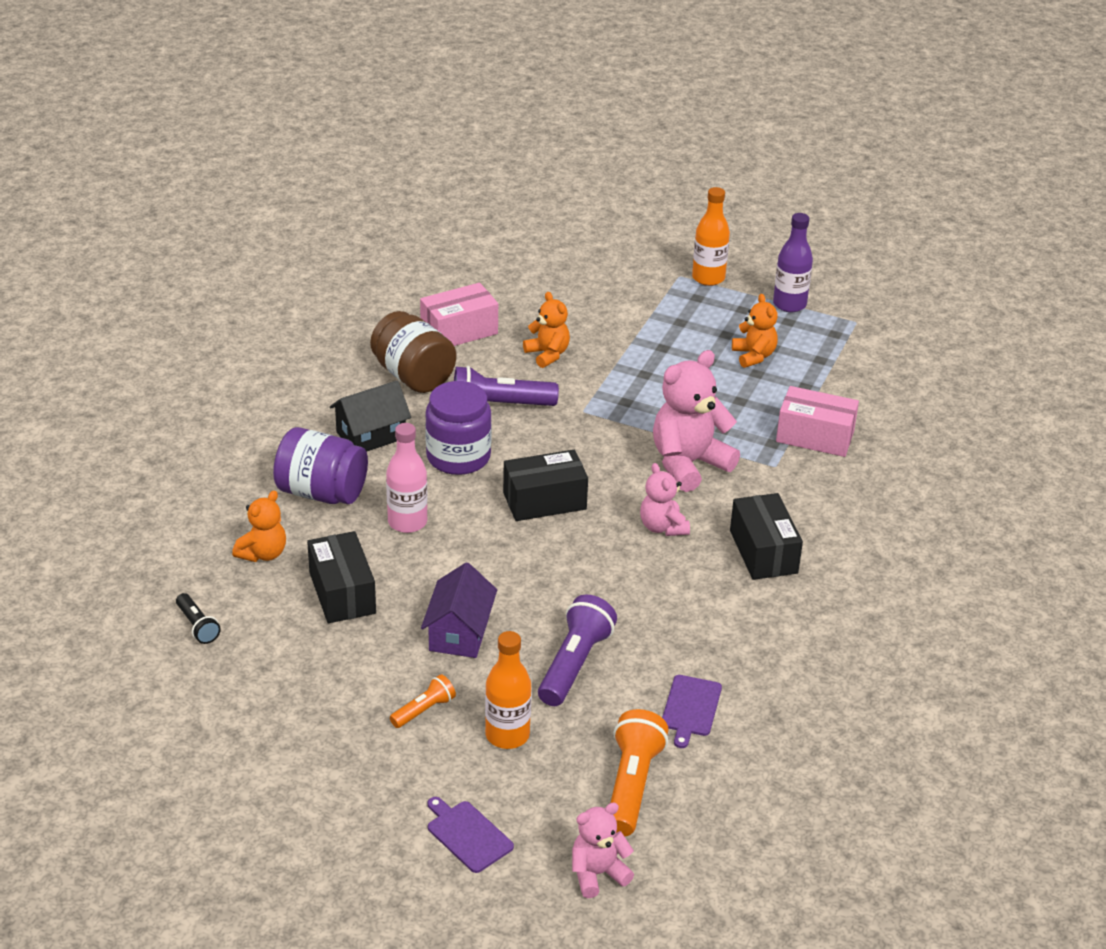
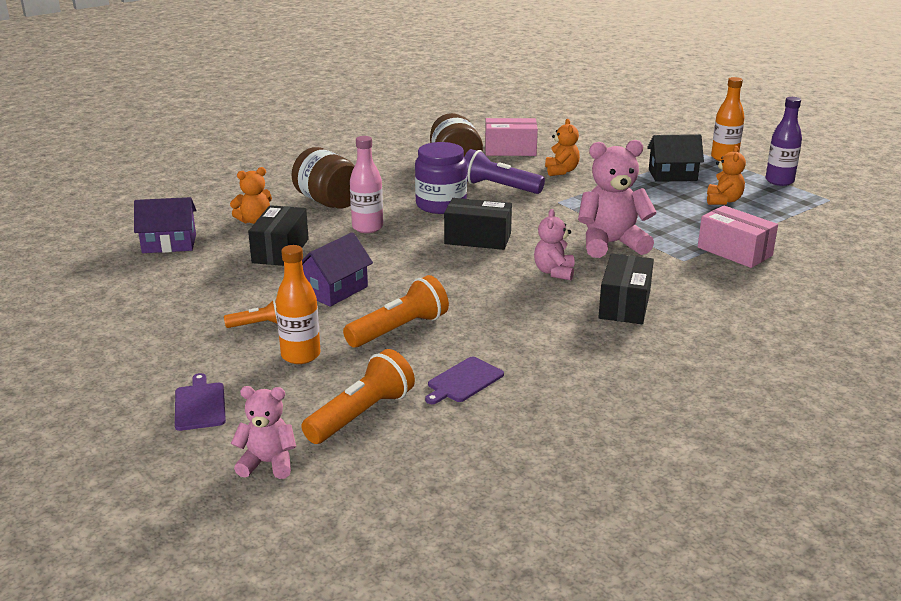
camera: 30 degrees right, 10 degrees down
black flashlight [176,593,221,644] -> purple house [134,197,197,253]
purple jar [273,427,368,504] -> brown jar [291,147,354,208]
black house [330,381,411,452] -> black house moved to [647,134,704,182]
purple flashlight [538,595,617,706] -> orange flashlight [343,275,449,348]

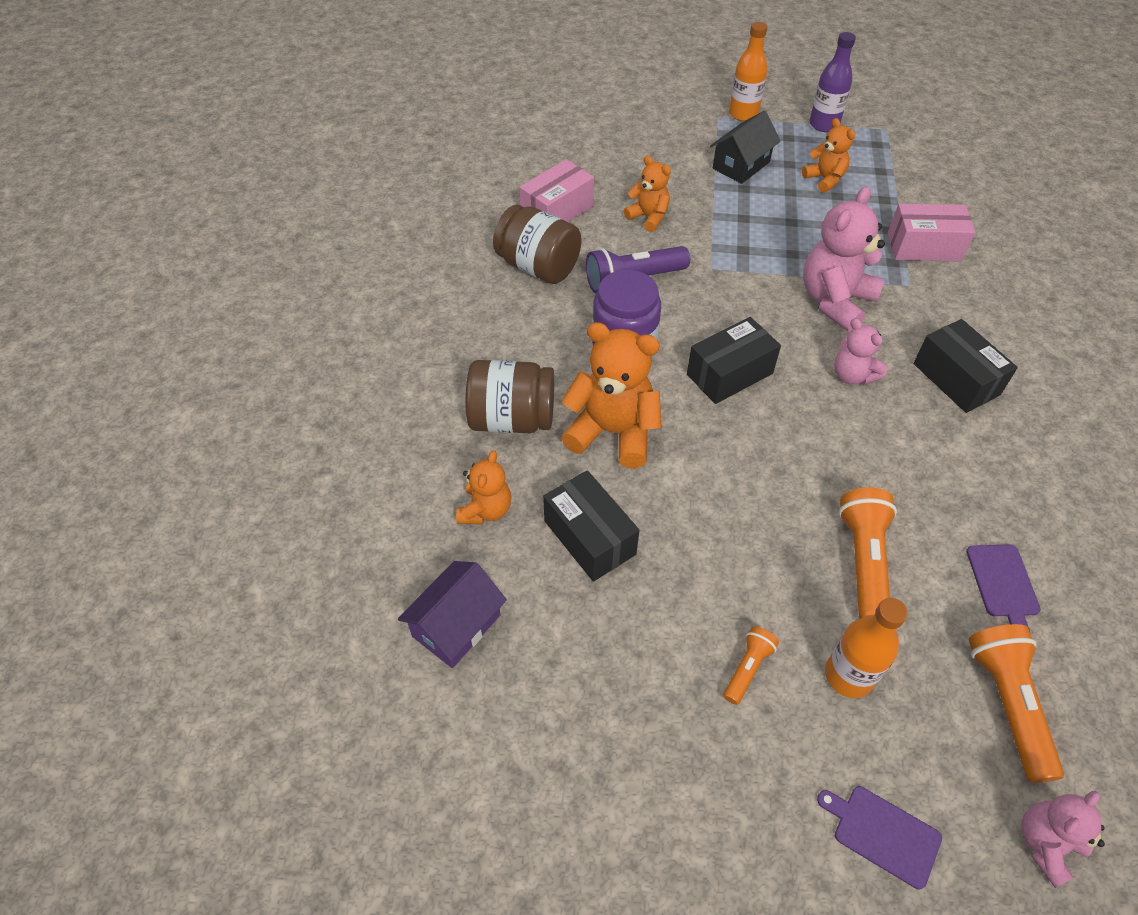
camera: 45 degrees left, 25 degrees up
purple house [302,232,373,307] -> none
pink bottle [350,136,383,233] -> orange teddy bear [561,322,662,468]

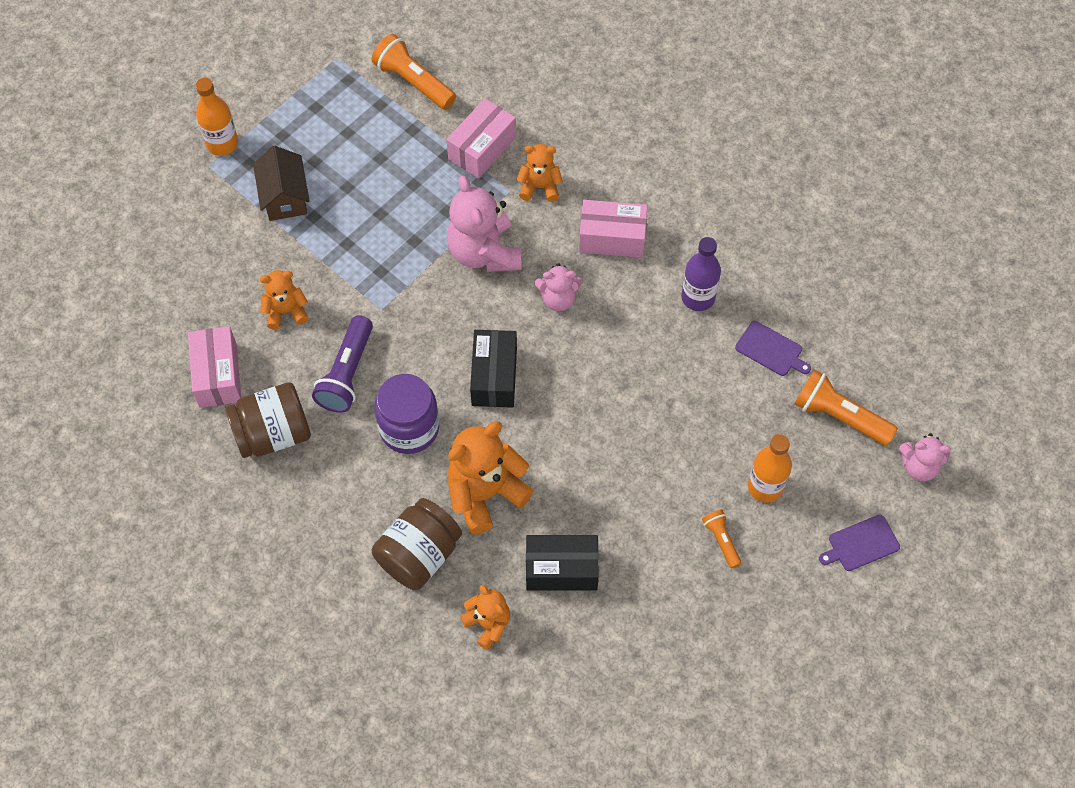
camera: 55 degrees left, 10 degrees up
purple house [398,561,507,668] -> none
black house [710,111,781,184] -> brown house [253,146,310,221]
orange teddy bear [802,118,855,193] -> orange teddy bear moved to [517,144,563,202]
purple bottle [809,32,856,132] -> purple bottle moved to [681,237,721,311]
orange flashlight [839,488,897,619] -> orange flashlight moved to [372,34,456,110]
black box [913,319,1018,413] -> pink box [579,200,648,258]
pink teddy bear [1021,791,1105,888] -> pink teddy bear turned 75 degrees counterclockwise [899,433,951,481]

